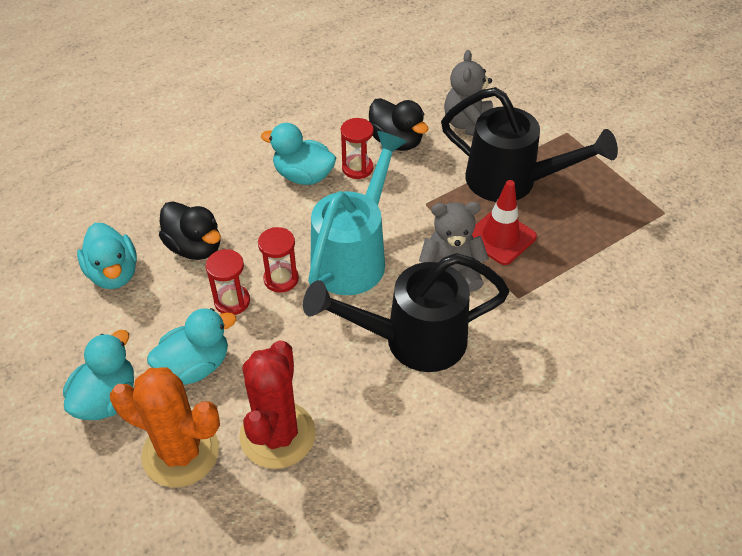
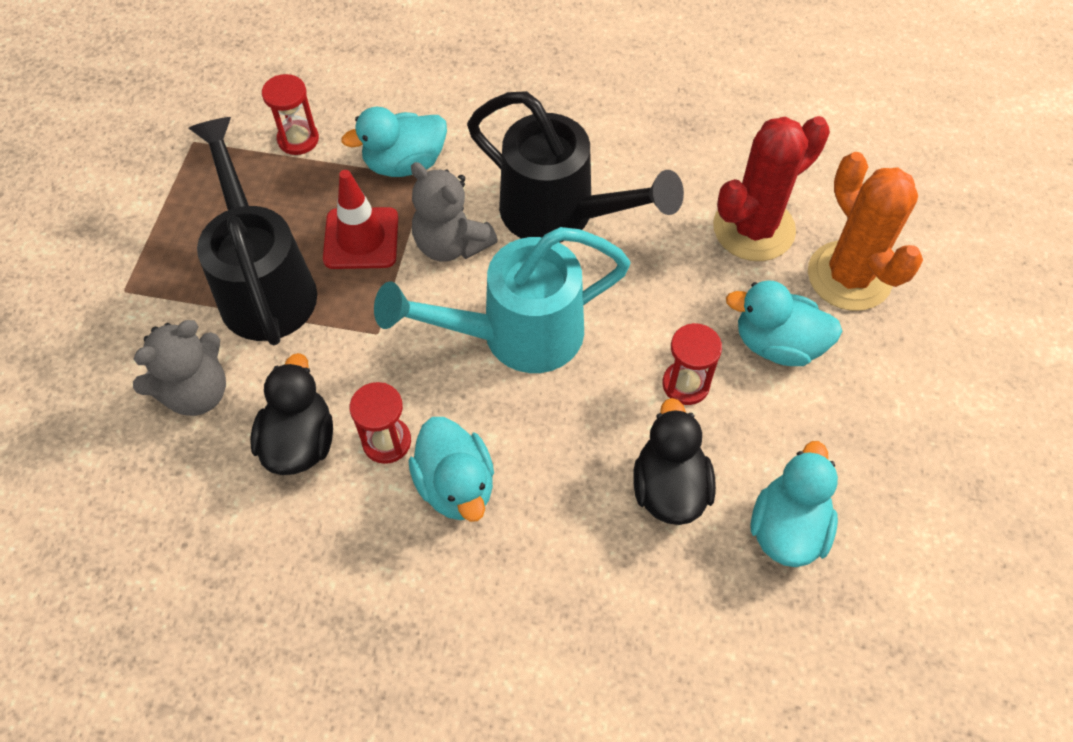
camera: 135 degrees left, 10 degrees up
turquoise duck [63,330,134,420] -> turquoise duck moved to [341,107,447,177]
red hourglass [258,227,299,293] -> red hourglass moved to [262,74,319,155]

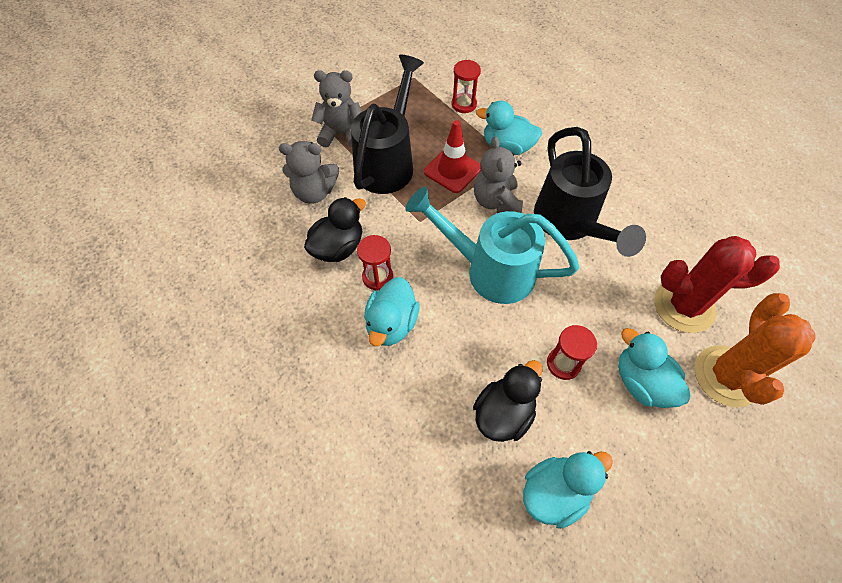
camera: 40 degrees right, 0 degrees up
none -> grey teddy bear [311,70,362,147]

